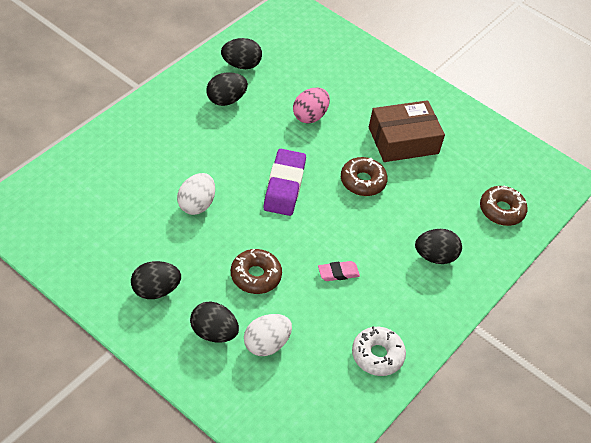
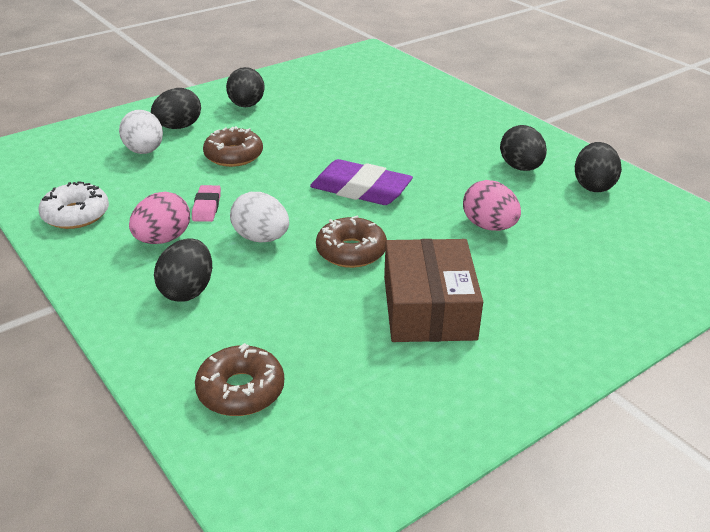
camera: 110 degrees right, 15 degrees down
white egg [177,173,215,215] -> white egg moved to [230,192,289,242]
none -> pink egg [129,192,190,244]

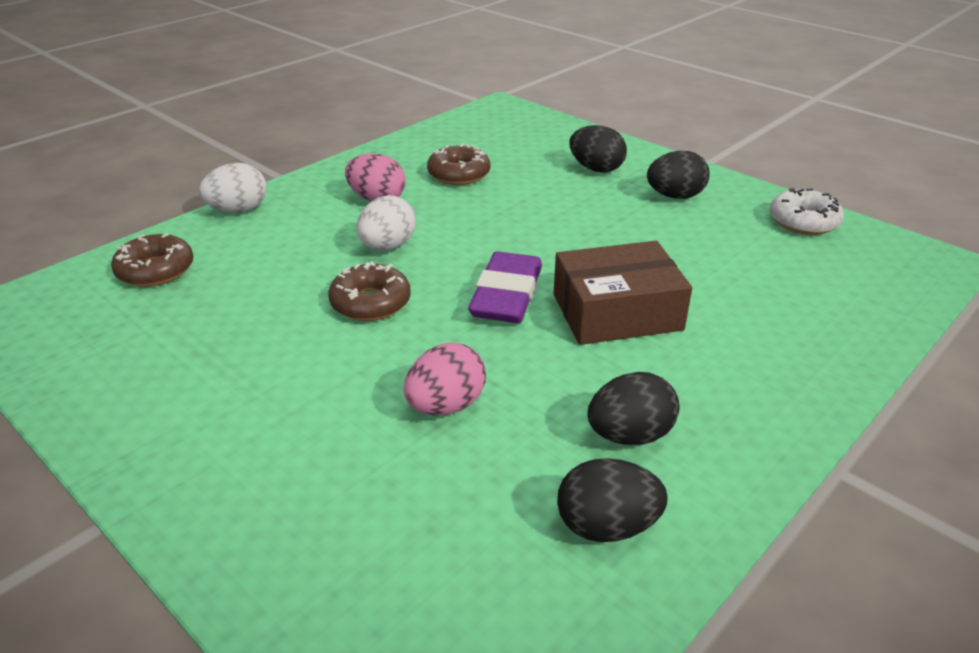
camera: 80 degrees right, 0 degrees up
white donut [39,181,109,229] -> white donut moved to [770,188,844,235]
white egg [119,110,163,154] -> white egg moved to [199,163,267,212]
black egg [154,238,212,302] -> none
pink eraser [192,185,221,222] -> none
brown donut [203,126,263,167] -> brown donut moved to [427,144,490,185]
brown box [384,239,483,342] -> brown box moved to [553,241,692,345]

